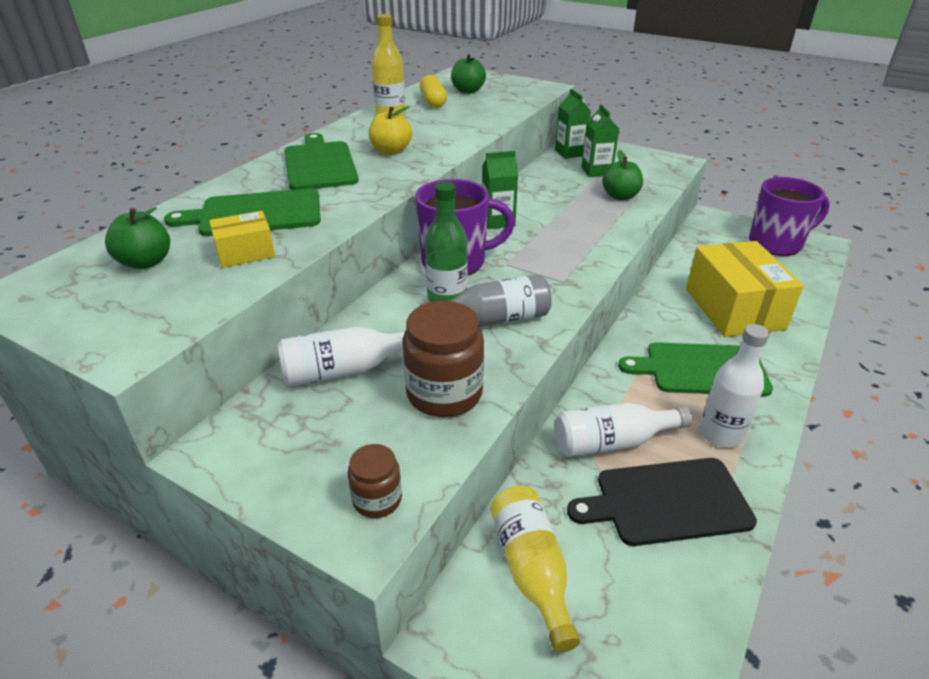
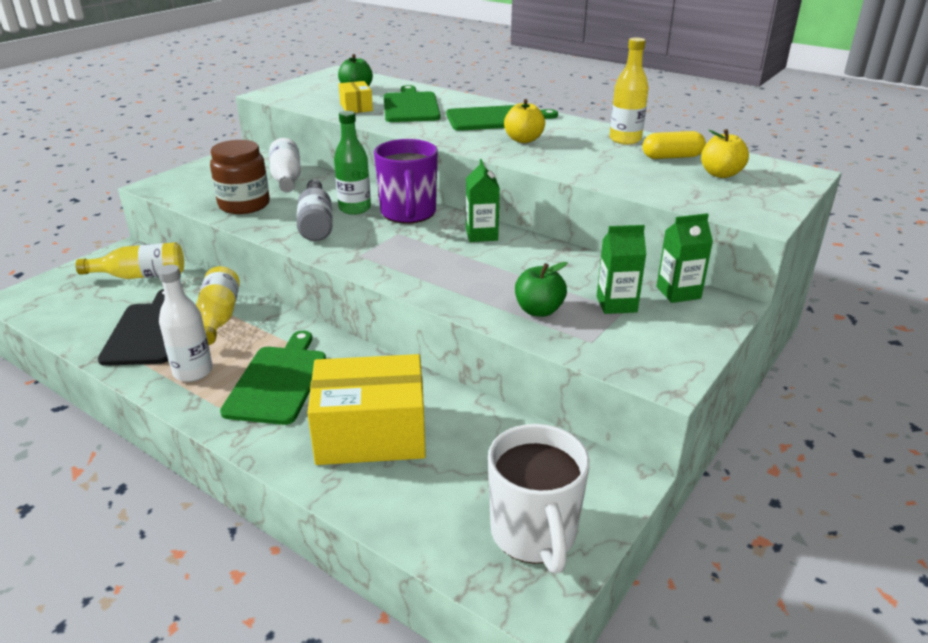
camera: 95 degrees right, 5 degrees down
brown jar [348,444,402,518] -> none
green apple [451,54,486,94] -> yellow apple [701,129,749,178]
white bottle [555,403,692,457] -> yellow bottle [196,266,240,345]
purple mug [749,177,830,256] -> white mug [488,424,590,574]

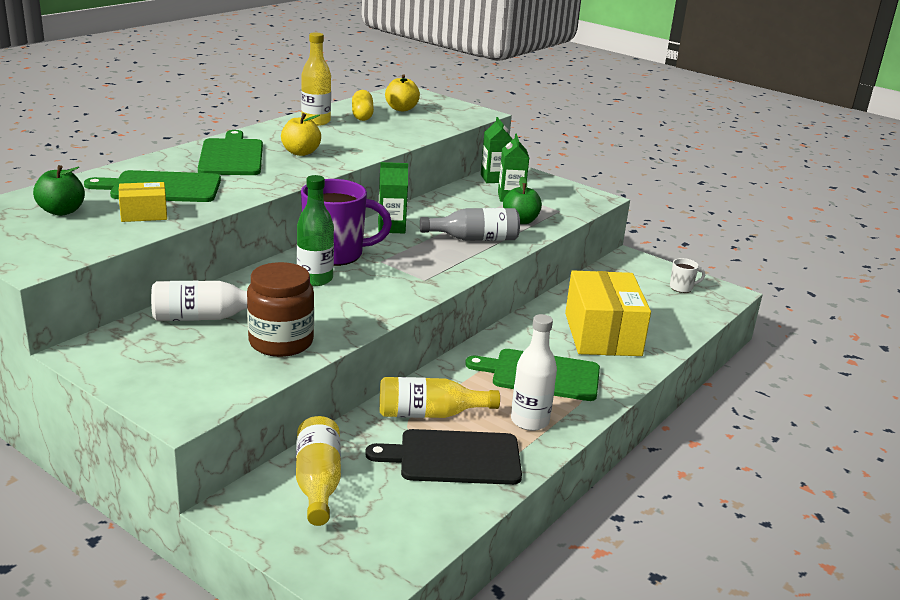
camera: 90 degrees left, 5 degrees down
grey bottle [297,179,333,241] -> grey bottle moved to [420,208,520,241]
white mug [488,424,590,574] -> white mug [670,258,705,293], size x0.45

